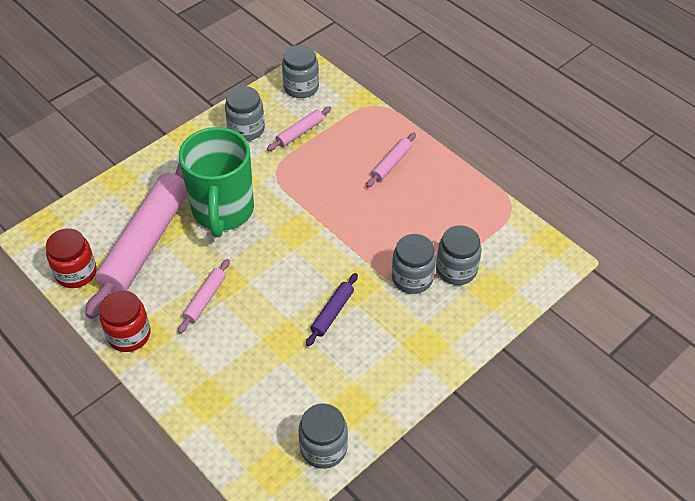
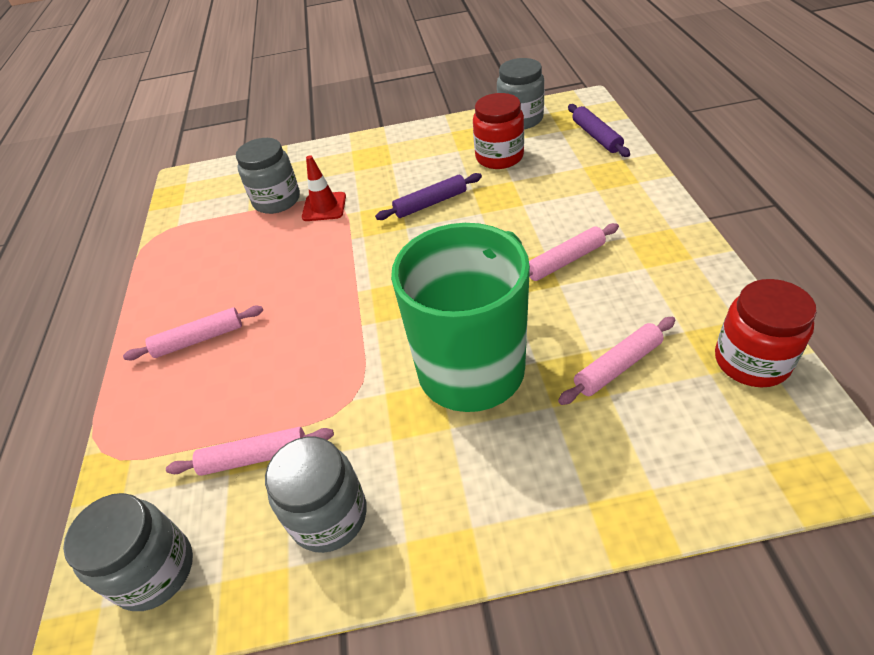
camera: 140 degrees left, 5 degrees down
pink rolling pin [85,162,188,319] -> pink rolling pin [558,317,675,405], size x0.43
red jar [99,290,151,352] -> red jar moved to [473,93,524,169]
grey jar [392,234,436,294] -> red traffic cone [302,155,346,221]
none -> purple rolling pin [568,104,630,157]

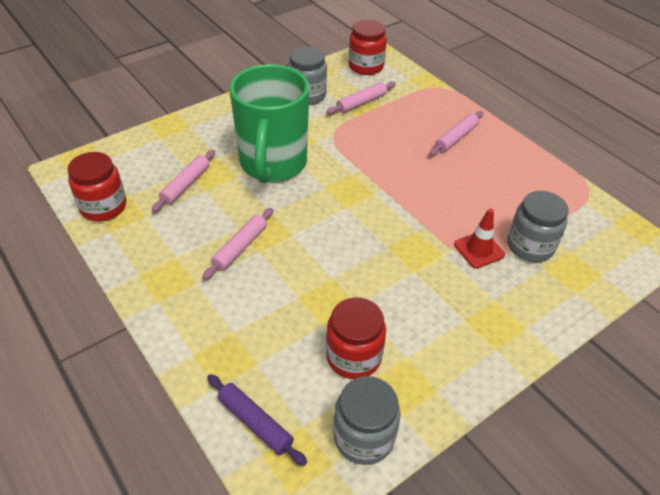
camera: 145 degrees right, 0 degrees up
grey jar [63,493,193,611] -> red jar [349,20,387,75]
purple rolling pin [375,173,482,220] -> none

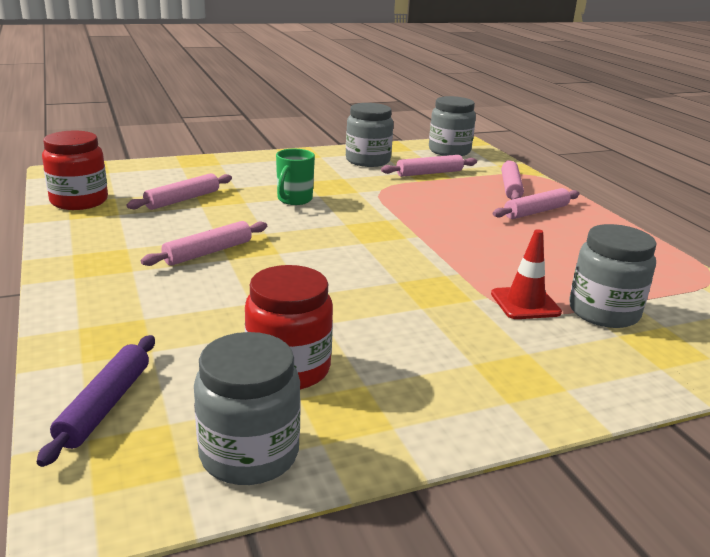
camera: 15 degrees right, 20 degrees down
purple rolling pin [207,374,307,466] -> purple rolling pin turned 45 degrees clockwise [37,335,155,467]
green mug [229,64,309,183] -> green mug [276,149,315,205], size x0.42
red jar [349,20,387,75] -> grey jar [429,96,476,156]
none -> pink rolling pin [501,160,524,200]

